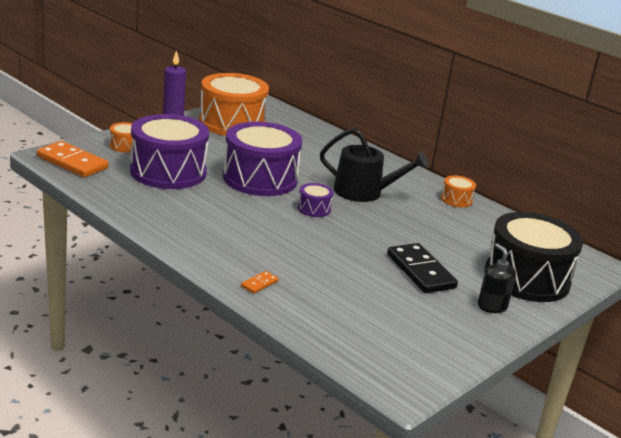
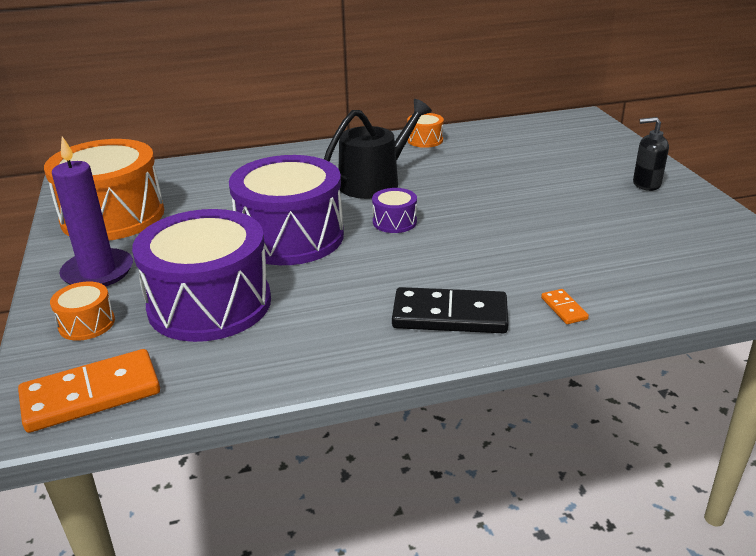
camera: 55 degrees left, 5 degrees up
black domino [387,243,458,293] -> black domino moved to [392,287,509,333]
black drum [485,212,583,302] -> none

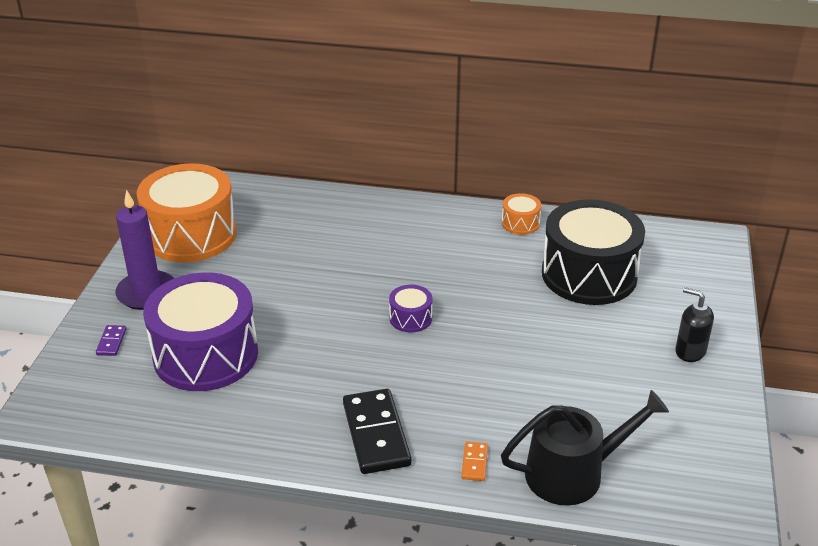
camera: 25 degrees right, 5 degrees up
orange domino [18,349,160,433] -> none
orange drum [50,282,115,341] -> purple domino [96,325,127,356]
purple drum [229,155,344,265] -> none
black watering can [324,99,432,199] -> black watering can moved to [501,390,669,506]
black domino [392,287,509,333] -> black domino turned 45 degrees clockwise [343,389,411,474]
none -> black drum [542,199,645,305]

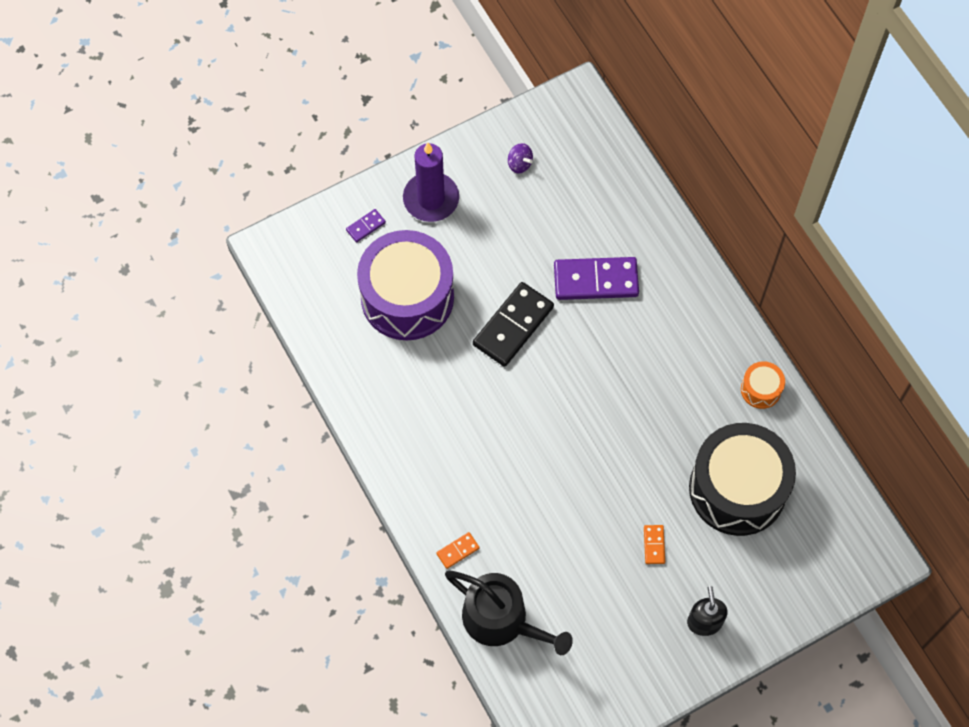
camera: 50 degrees right, 30 degrees up
orange drum [137,163,237,262] -> purple spinning top [508,143,533,174]
black domino [343,389,411,474] -> black domino moved to [473,282,554,367]
purple drum [389,284,433,332] -> none
none -> purple domino [554,257,639,300]
none -> orange domino [644,525,665,564]

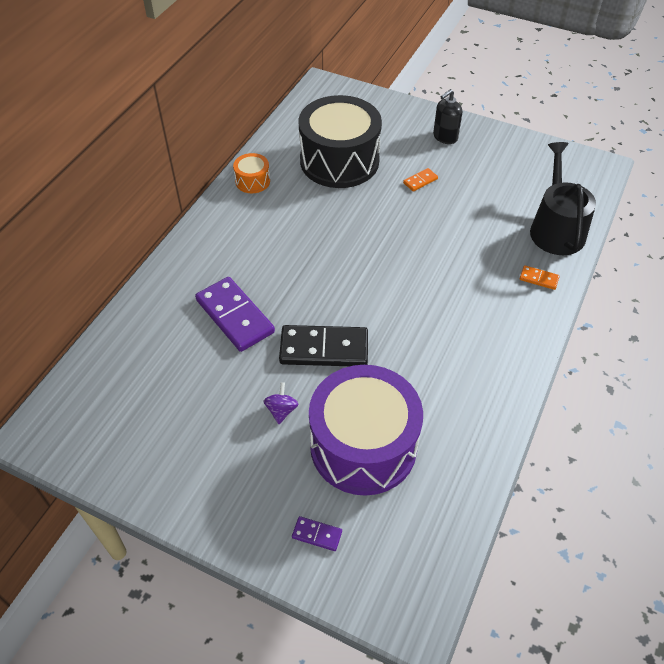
camera: 125 degrees left, 15 degrees down
purple candle [403,143,459,222] -> none
purple spinning top [508,143,533,174] -> purple spinning top moved to [263,382,298,424]

